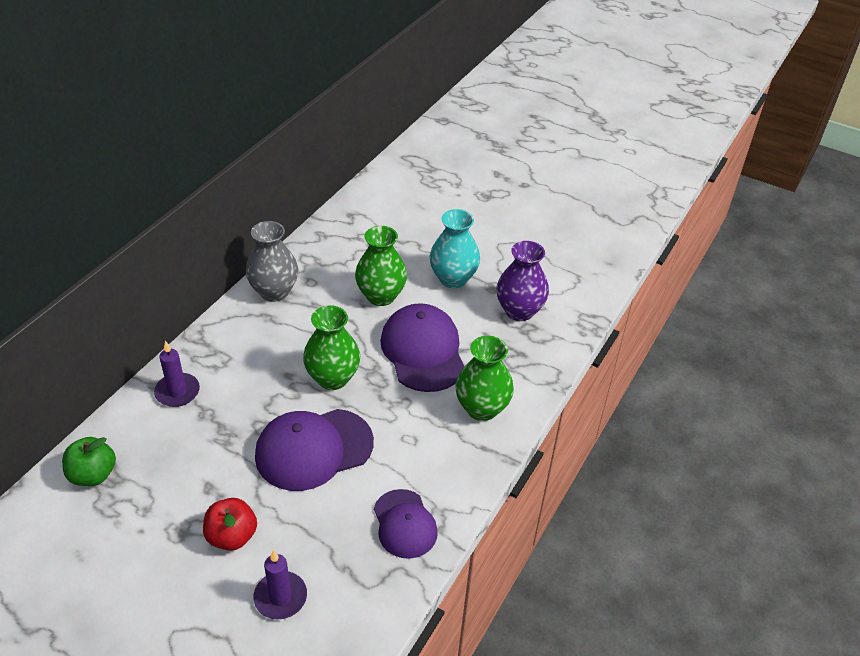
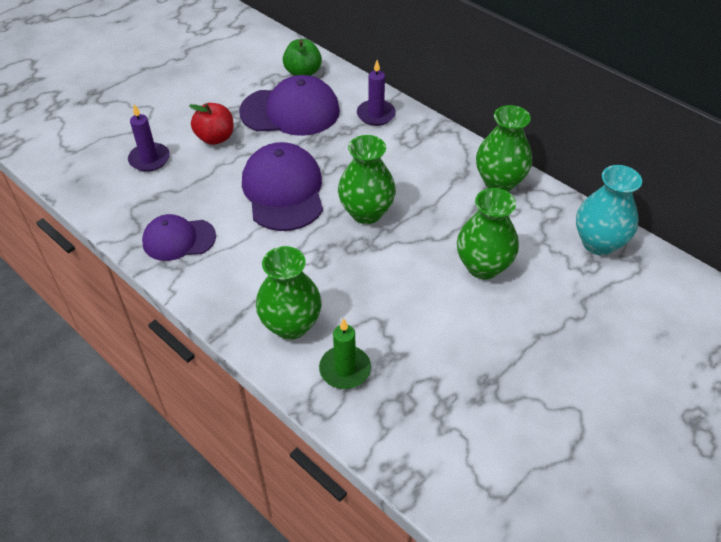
camera: 105 degrees right, 5 degrees up
grey vase [246,221,298,302] -> green vase [476,105,532,192]
purple cap [380,303,464,392] -> purple cap moved to [239,75,340,136]
turquoise vase [430,209,480,288] -> turquoise vase moved to [576,165,642,255]
purple vase [496,241,549,321] -> none
none -> green candle [319,318,371,389]

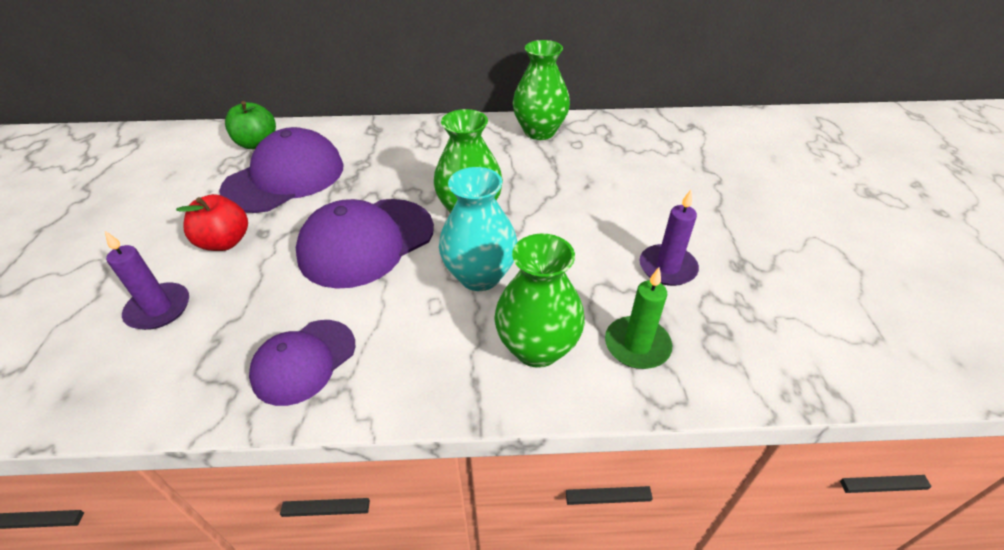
camera: 45 degrees left, 5 degrees down
purple cap [242,142,323,231] -> purple cap turned 75 degrees counterclockwise [296,199,434,289]
purple candle [357,60,396,126] -> purple candle moved to [640,190,699,286]
green vase [457,188,519,279] -> none
turquoise vase [576,165,642,255] -> turquoise vase moved to [439,167,517,291]

